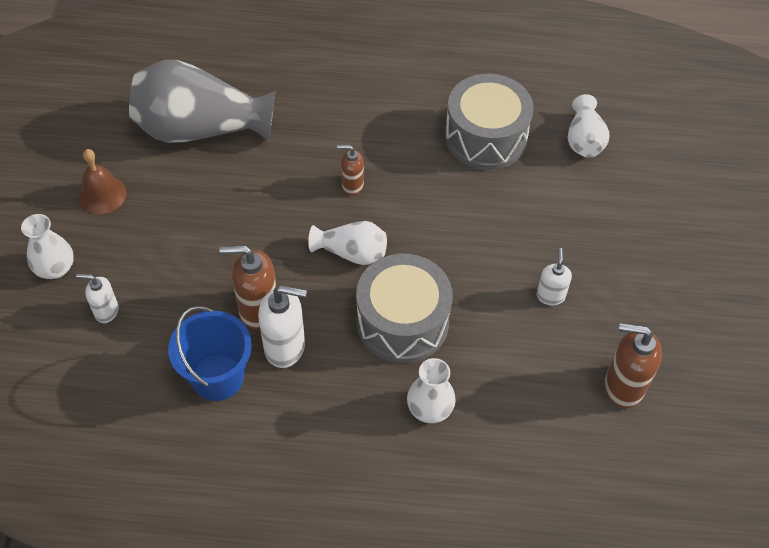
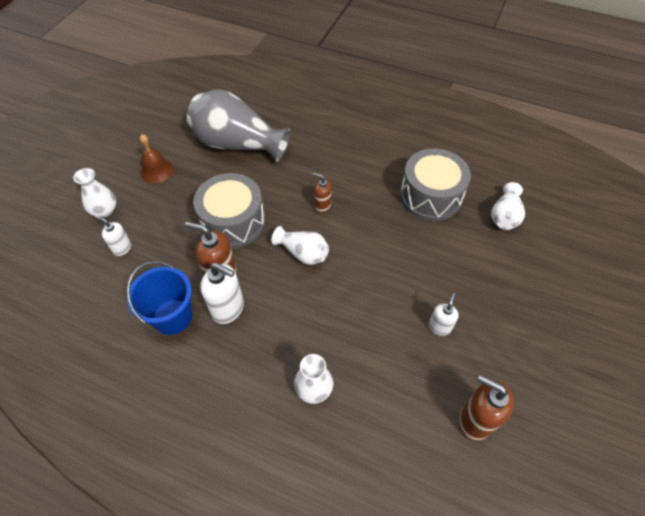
camera: 20 degrees right, 0 degrees up
grey drum [356,254,453,363] -> grey drum moved to [193,173,265,249]

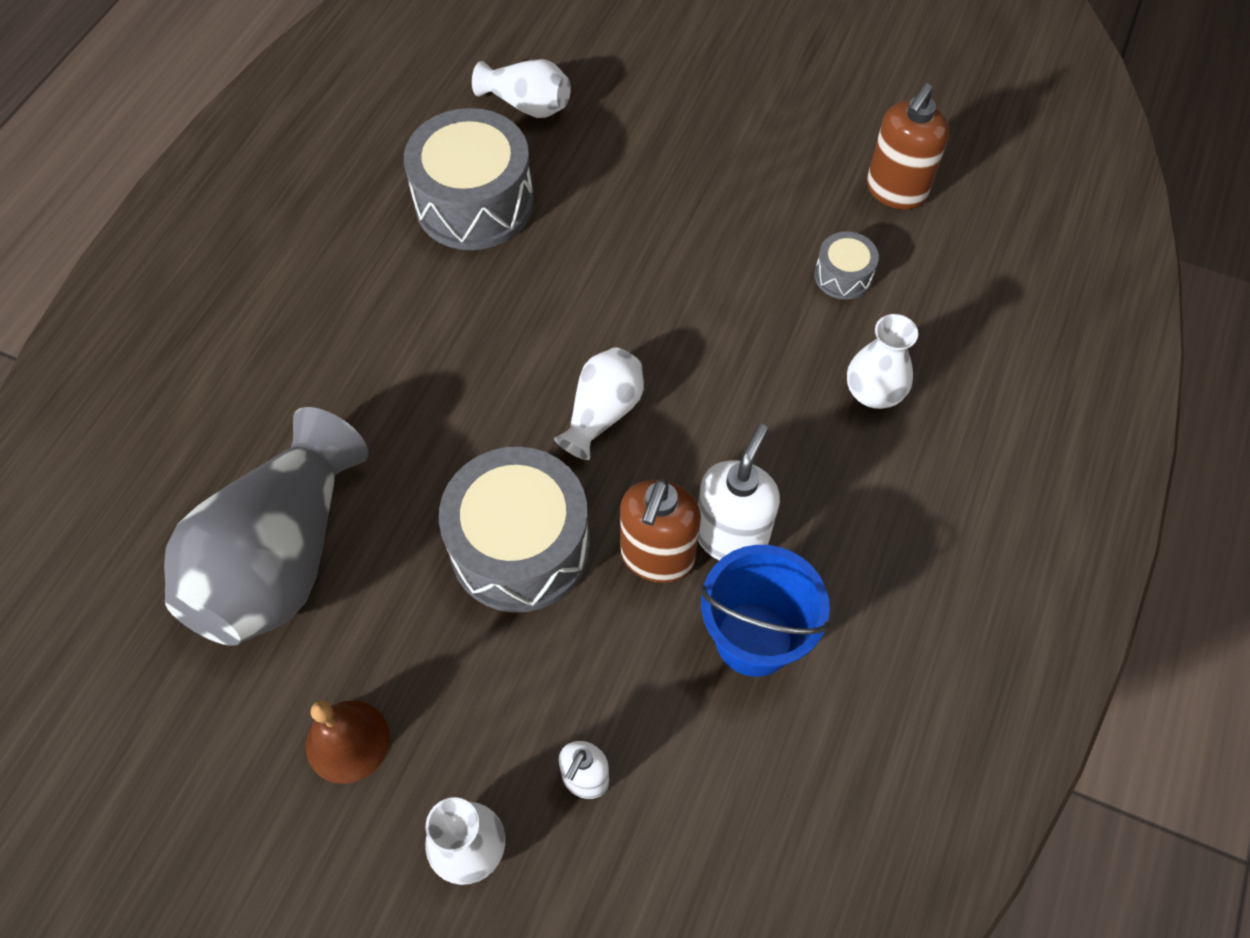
camera: 90 degrees left, 5 degrees up
brown soap dispenser [312,173,332,213] -> none
white soap dispenser [429,293,459,336] -> none
none -> grey drum [814,231,879,300]

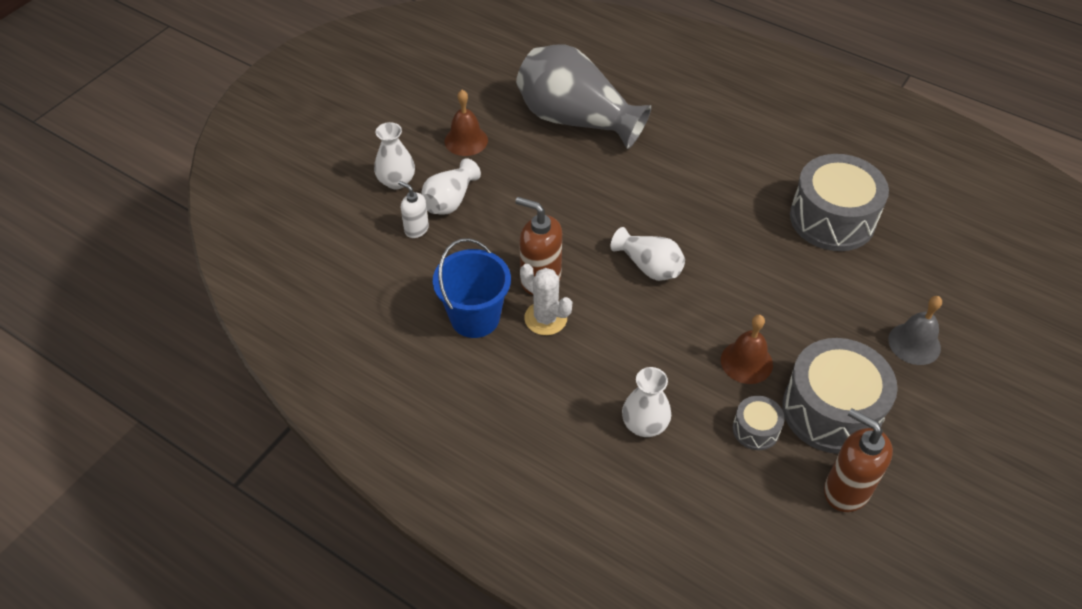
camera: 100 degrees right, 10 degrees down
grey drum [439,447,590,613] -> grey drum moved to [782,338,898,454]
white vase [472,59,571,118] -> white vase moved to [422,158,481,215]
white soap dispenser [698,424,780,560] -> white cactus [520,264,572,335]
none -> brown bell [721,315,773,384]
none -> grey bell [888,296,942,365]

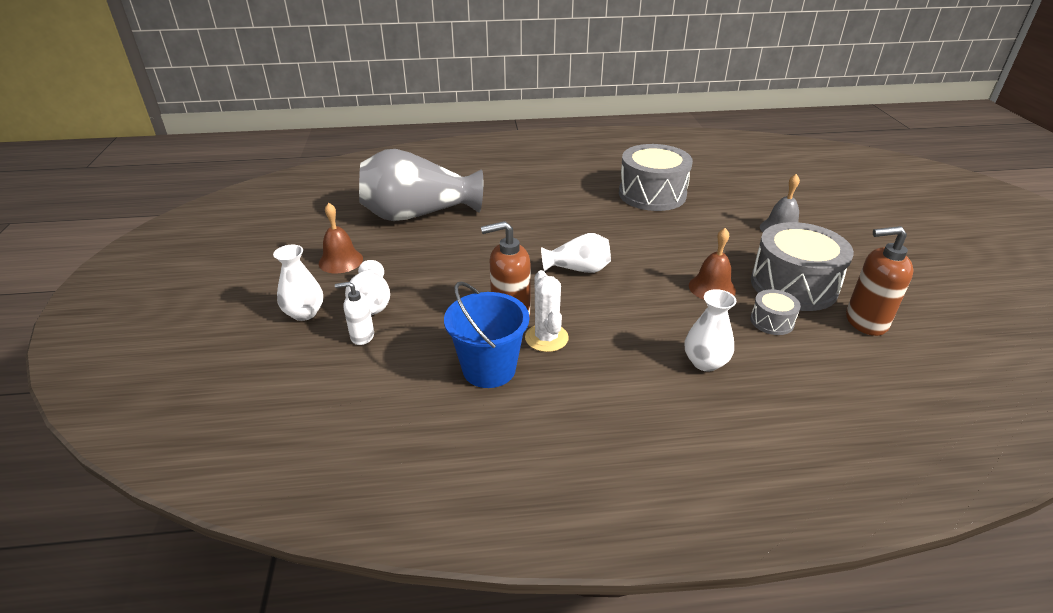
camera: 40 degrees left, 15 degrees down
white cactus [520,264,572,335] -> white cactus turned 75 degrees clockwise [525,270,569,352]

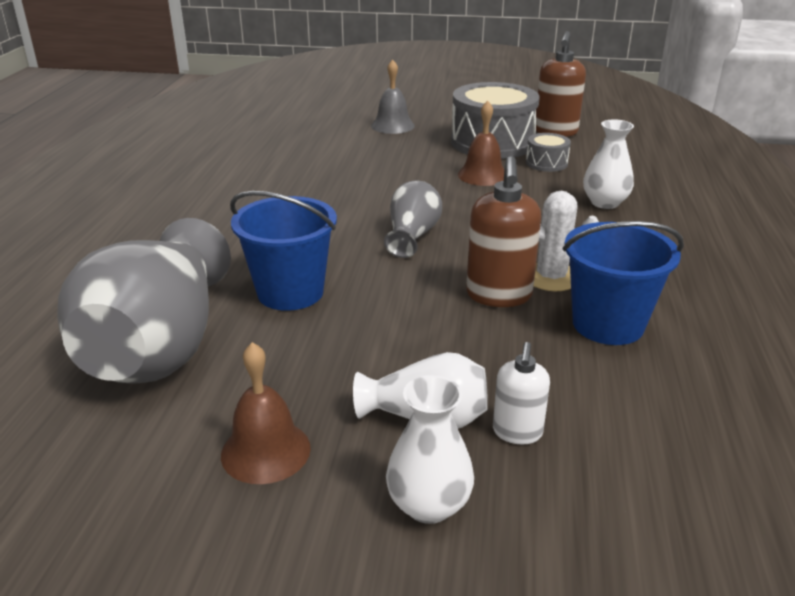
camera: 75 degrees left, 5 degrees down
white vase [541,233,611,273] -> grey vase [384,180,442,258]
grey drum [619,144,693,211] -> none
none -> blue bucket [230,191,337,311]

